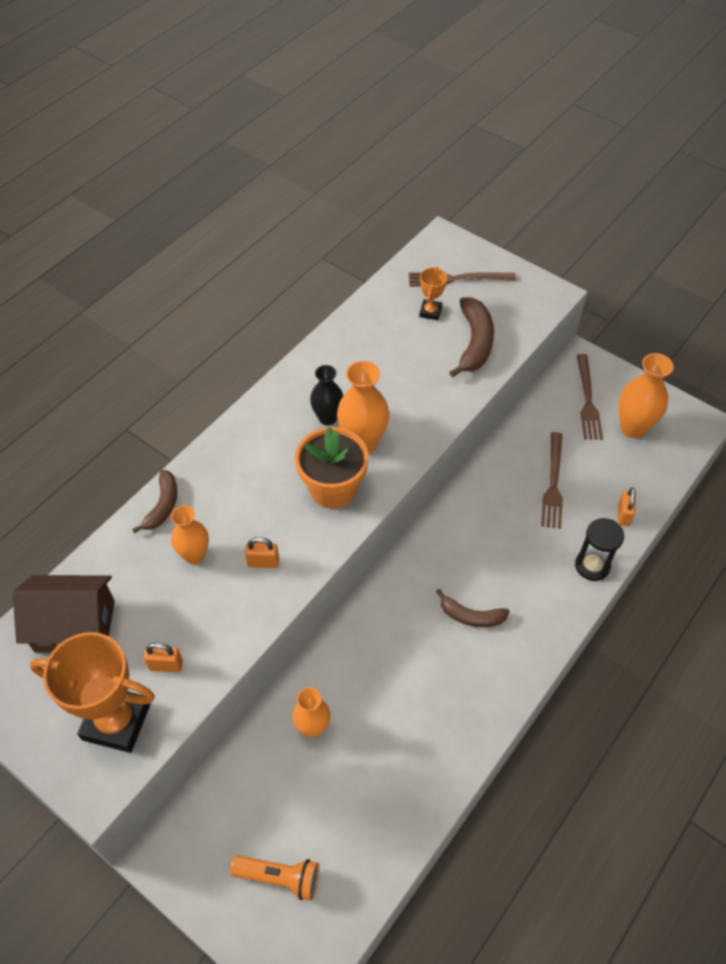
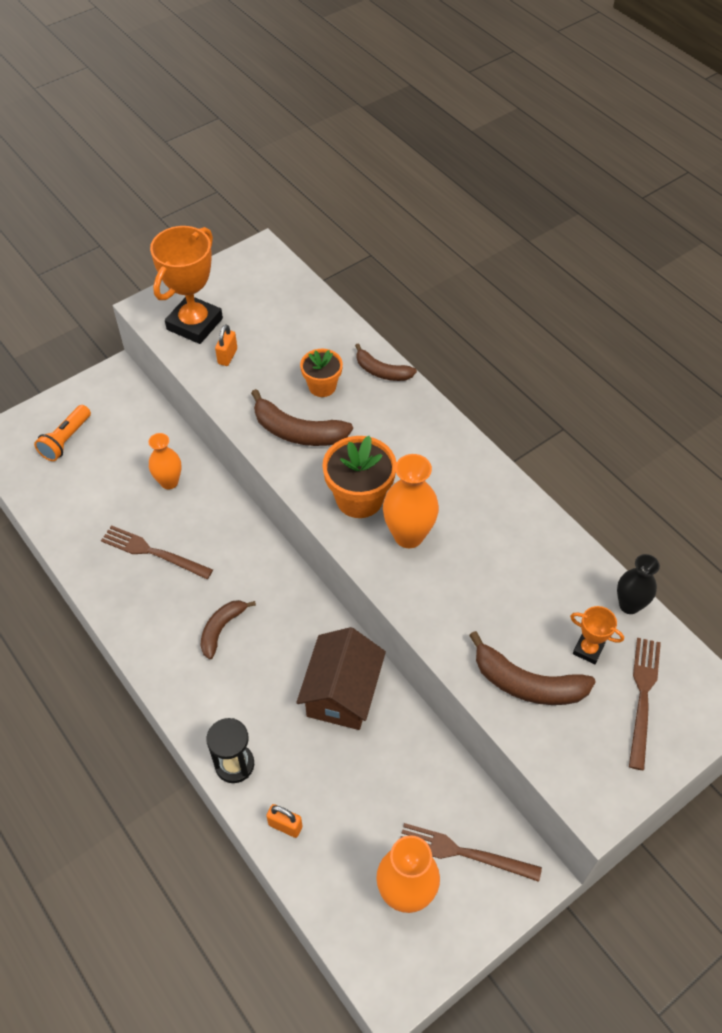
camera: 105 degrees right, 0 degrees up
brown house [13,575,115,653] -> brown house moved to [296,627,386,730]
orange vase [171,505,209,564] -> orange flower pot [300,349,343,397]
orange padlock [245,537,279,568] -> brown banana [251,389,353,446]
black vase [310,365,343,425] -> black vase moved to [617,554,660,614]
brown fork [541,432,563,529] -> brown fork moved to [101,525,213,579]

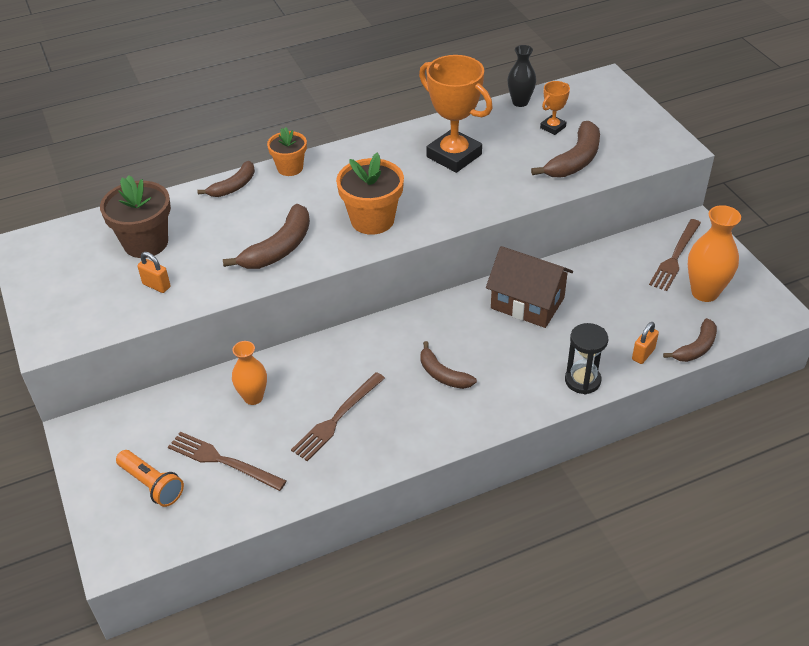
camera: 75 degrees left, 10 degrees down
orange trophy [150,226,223,344] -> orange trophy moved to [419,55,493,173]
orange flower pot [300,349,343,397] -> orange flower pot moved to [267,127,307,176]
orange vase [383,454,439,548] -> none
brown fork [629,638,661,770] -> brown fork moved to [168,432,286,491]
none -> brown flower pot [100,175,171,258]
none -> brown banana [663,318,717,362]

